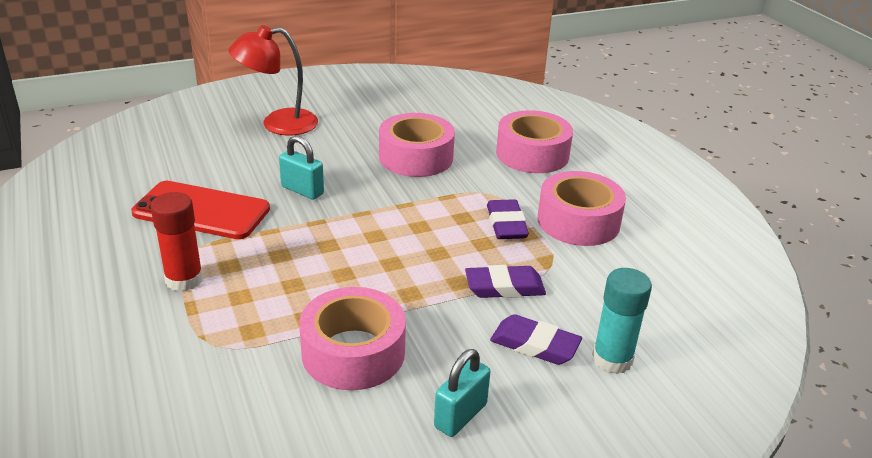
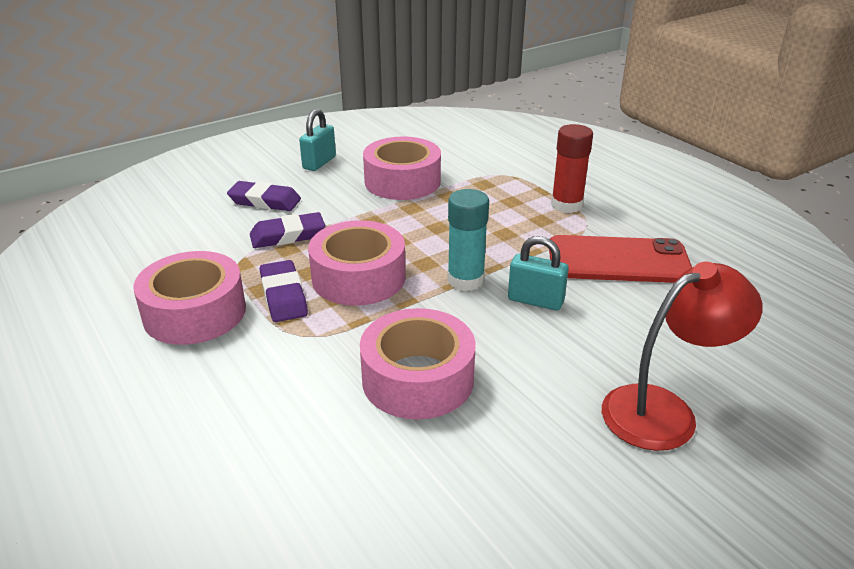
camera: 170 degrees right, 0 degrees up
pink tape [496,110,573,173] -> pink tape moved to [308,220,406,306]
turquoise glue stick [592,268,652,374] -> turquoise glue stick moved to [447,189,489,291]

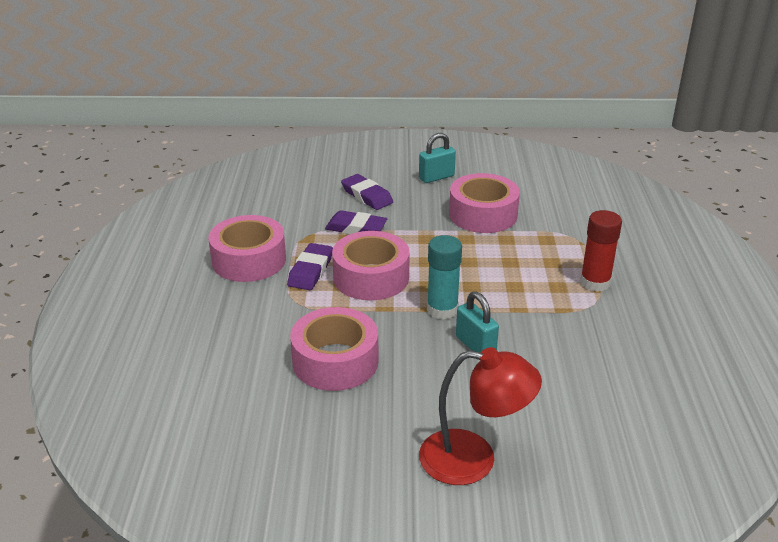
camera: 35 degrees right, 0 degrees up
red phone [549,235,692,283] -> none

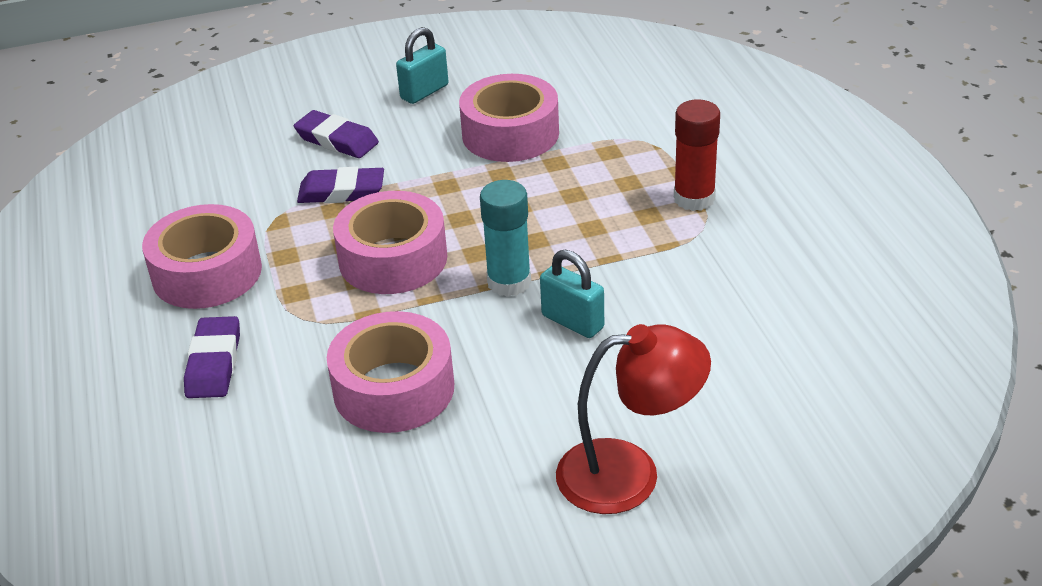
camera: 15 degrees left, 5 degrees up
purple eraser [287,243,333,290] -> purple eraser moved to [184,316,240,398]

